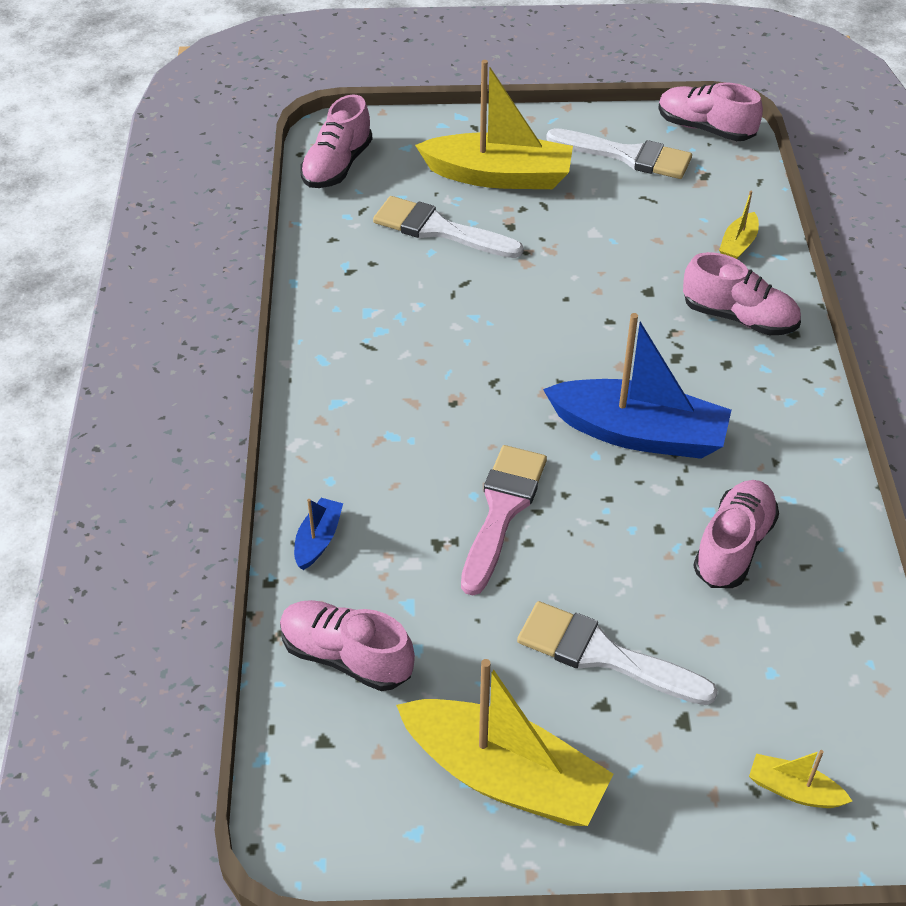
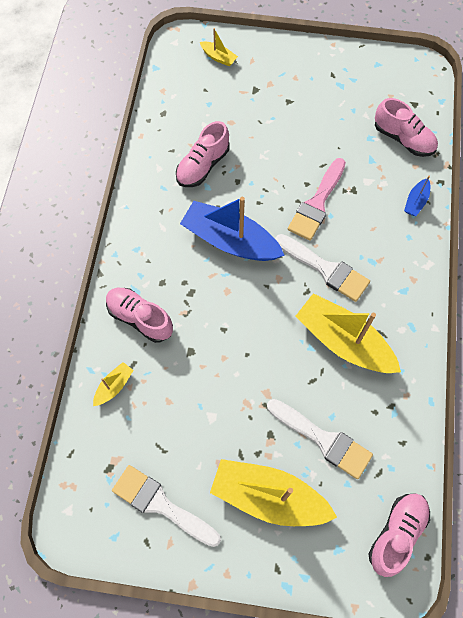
camera: 170 degrees left, 20 degrees up
yellow boat [396,659,613,826] -> yellow boat moved to [295,293,401,373]
white brush [517,601,718,705] -> white brush moved to [275,234,370,302]
pink shoe [658,82,763,141] -> none

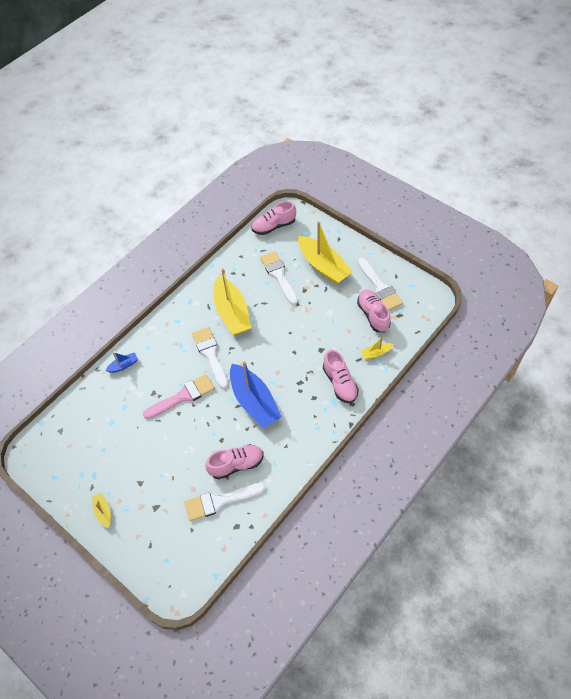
camera: 145 degrees left, 10 degrees down
yellow boat [200,28,238,66] -> yellow boat moved to [92,493,111,528]
pink shoe [375,98,438,157] -> pink shoe moved to [357,290,391,332]
none -> white brush [184,483,266,521]

